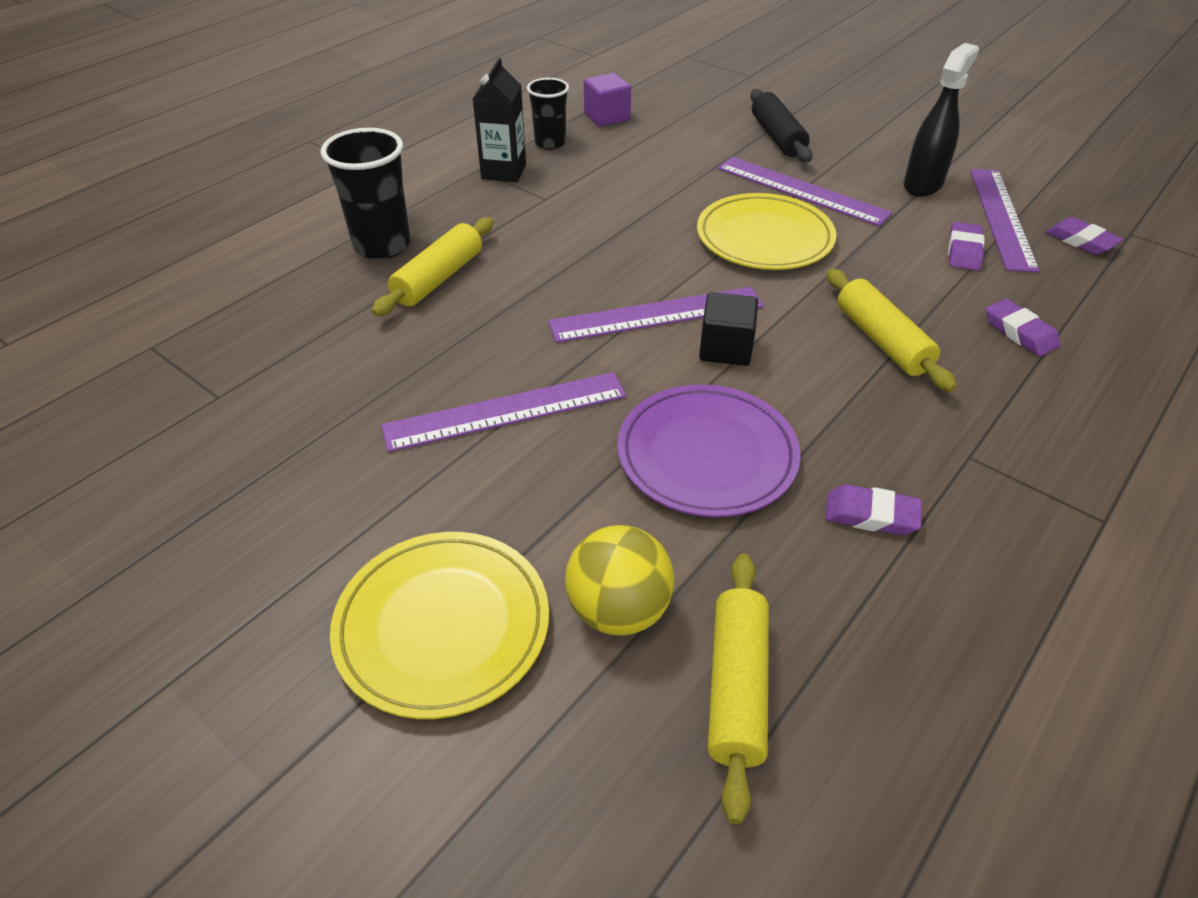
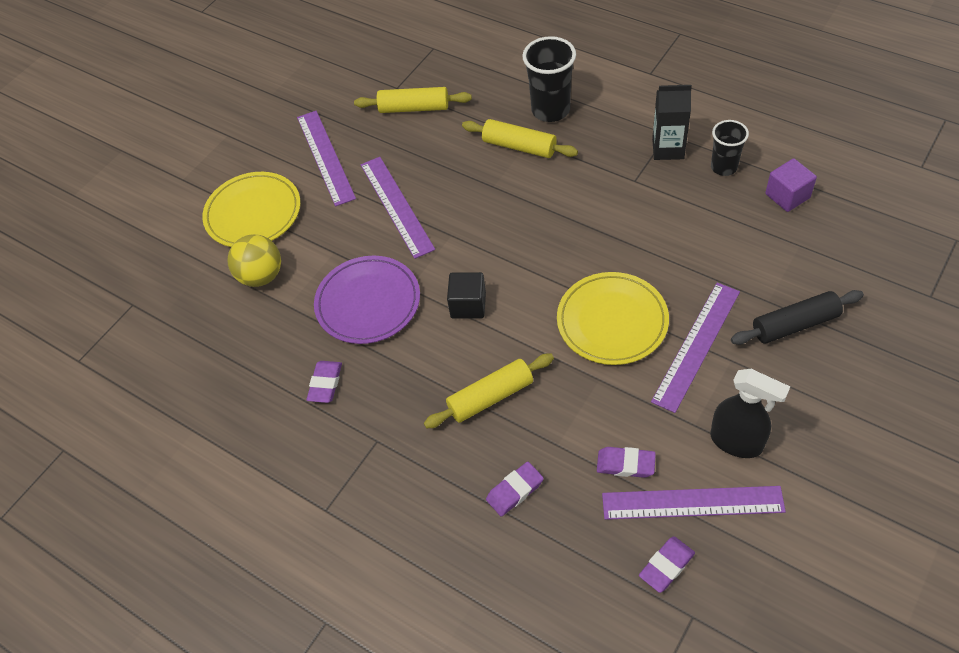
camera: 90 degrees right, 10 degrees up
purple ruler [548,287,764,343] -> purple ruler moved to [297,111,356,206]
yellow rolling pin [708,554,769,824] -> yellow rolling pin moved to [354,87,472,113]

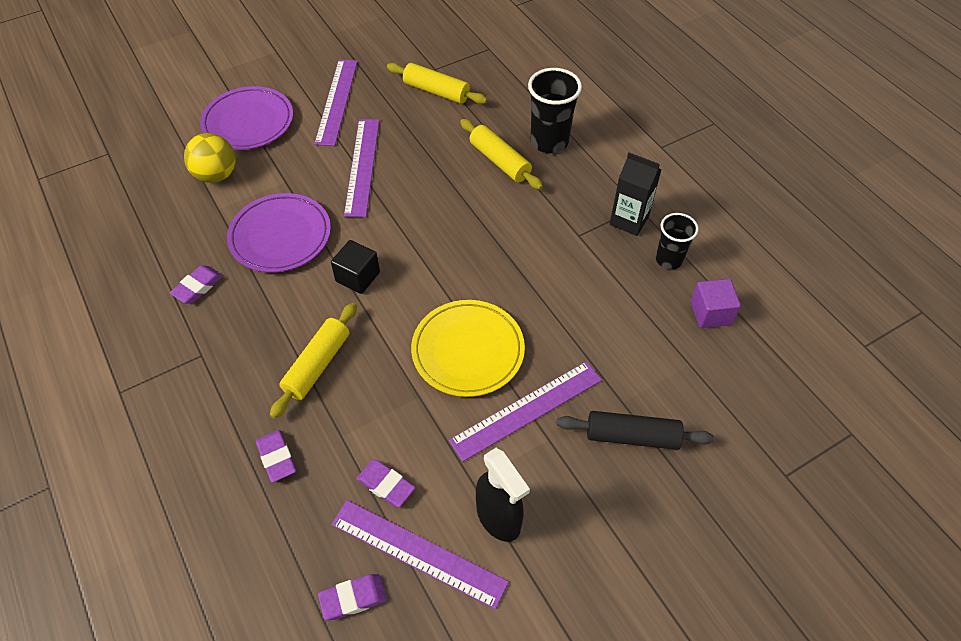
camera: 20 degrees right, 0 degrees up
yellow plate [202,172,301,247] -> purple plate [200,86,293,150]
yellow rolling pin [424,354,554,428] -> yellow rolling pin turned 60 degrees counterclockwise [270,303,357,419]
purple eraser [486,462,544,516] -> purple eraser turned 75 degrees clockwise [256,430,296,483]

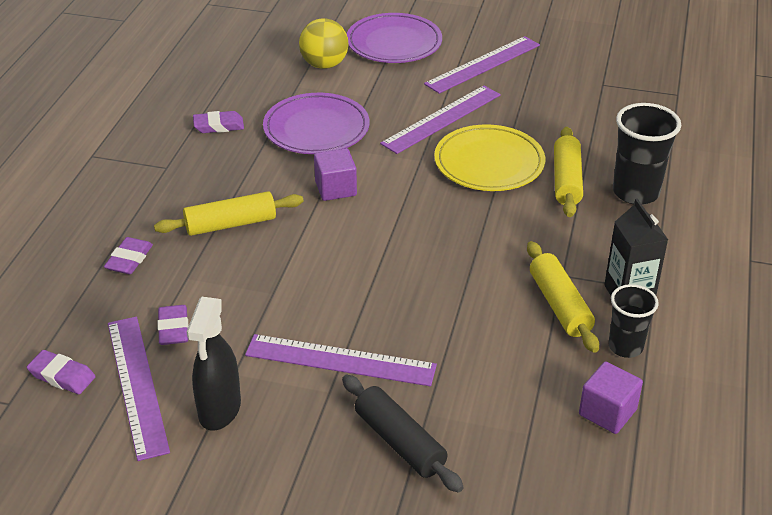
camera: 45 degrees right, 15 degrees down
black cube [331,240,380,294] -> purple cube [314,148,357,201]
yellow rolling pin [387,63,487,104] -> yellow rolling pin moved to [527,241,599,353]
yellow plate [411,300,525,397] -> yellow plate moved to [434,124,545,191]

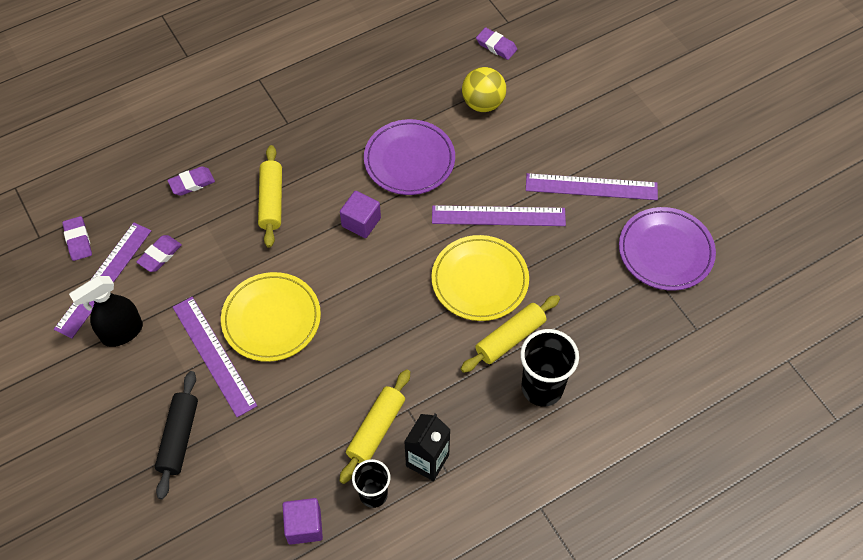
camera: 45 degrees right, 20 degrees up
yellow rolling pin [154,191,303,236] -> yellow rolling pin turned 60 degrees clockwise [258,145,282,248]
purple eraser [193,111,244,133] -> purple eraser moved to [476,27,517,60]
purple plate [347,13,442,63] -> purple plate moved to [619,207,716,291]
none -> yellow plate [221,272,321,362]

